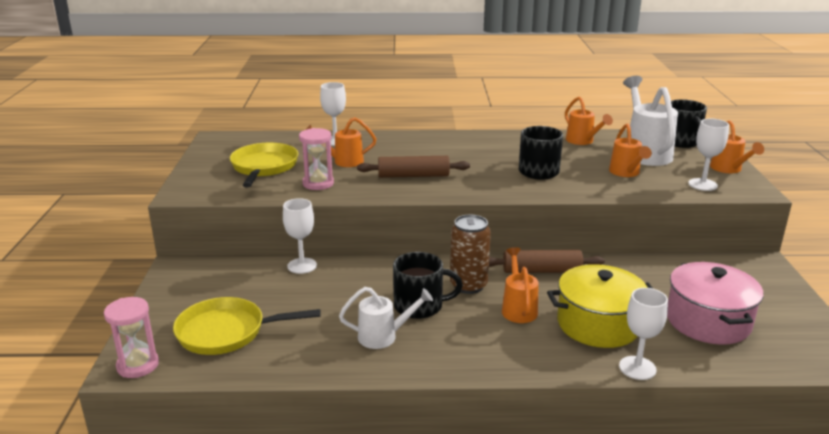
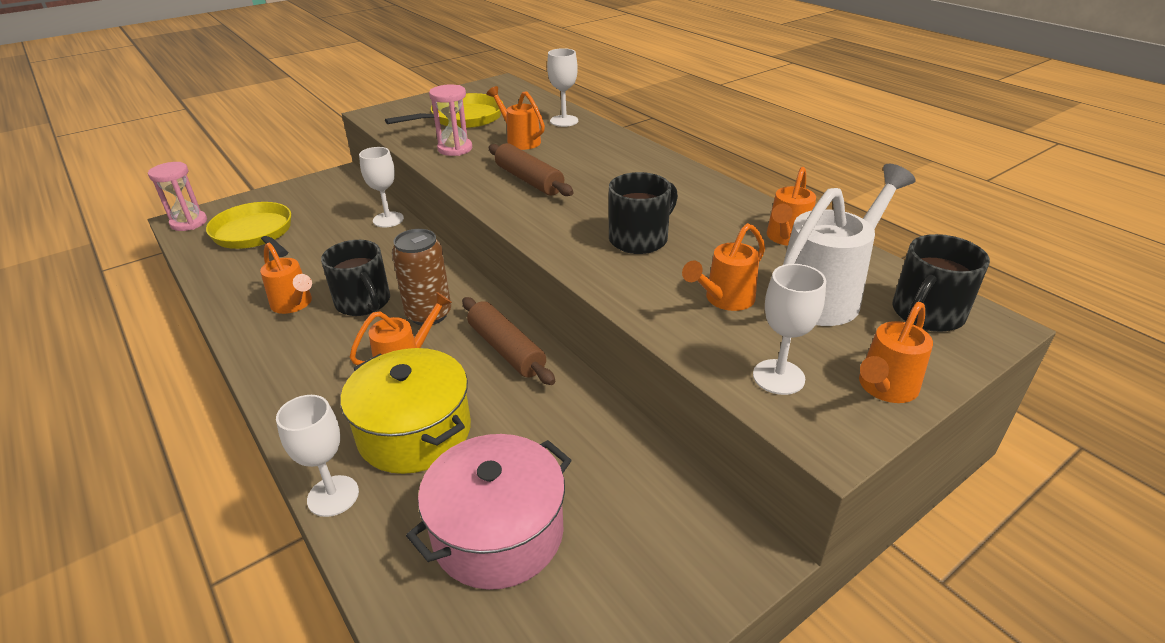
camera: 55 degrees right, 10 degrees up
white watering can [339,287,433,349] -> orange watering can [260,243,312,314]

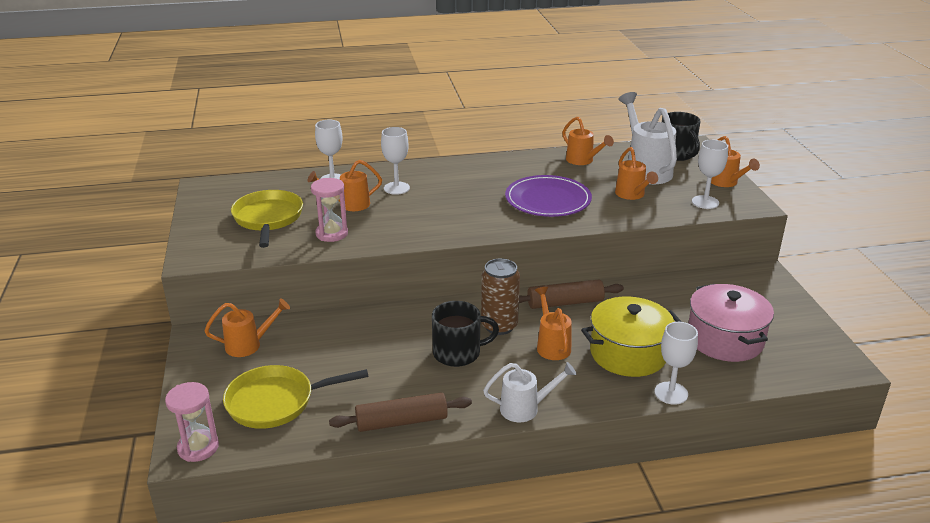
camera: 65 degrees left, 5 degrees down
orange watering can [260,243,312,314] -> orange watering can moved to [204,298,290,357]
white goblet [359,147,404,227] -> white goblet moved to [381,127,410,195]
brown rolling pin [489,143,574,196] -> brown rolling pin moved to [329,392,472,432]
black mug [609,172,678,254] -> purple plate [505,175,592,217]
none -> white watering can [483,362,577,422]

